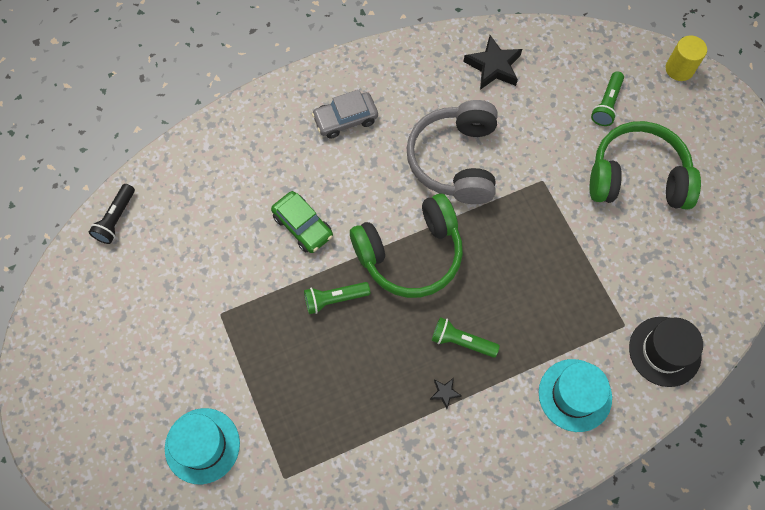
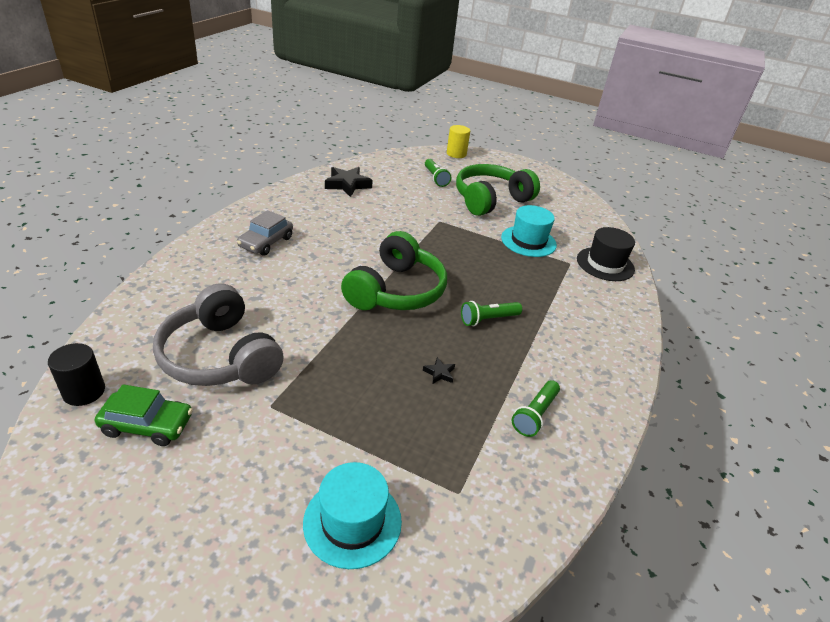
camera: 45 degrees left, 30 degrees down
black flashlight [89,184,135,244] -> black cylinder [48,343,105,406]
green car [271,191,333,253] -> green car moved to [95,384,193,446]
green flashlight [304,282,370,314] -> green flashlight moved to [512,380,560,437]
grey headphones [407,100,497,204] -> grey headphones moved to [153,283,283,386]
black star [430,378,462,409] -> black star moved to [423,357,455,384]
turquoise hat [539,359,612,432] -> turquoise hat moved to [501,205,557,257]

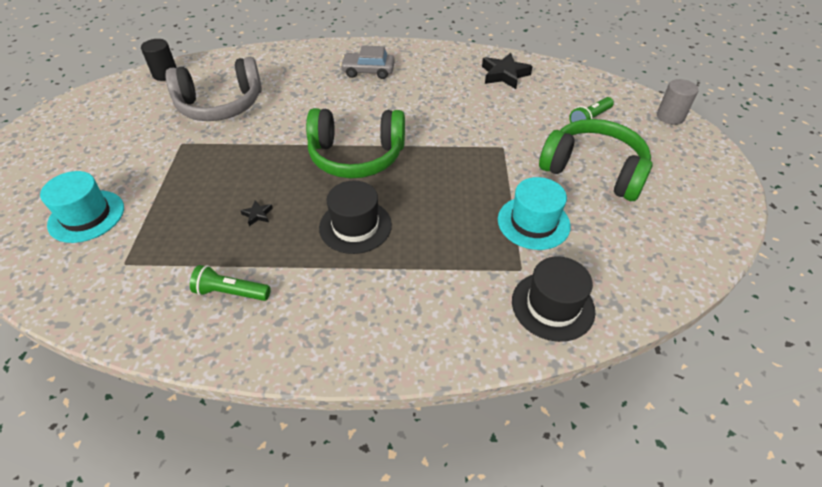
camera: 70 degrees right, 10 degrees up
green car [95,384,193,446] -> none
grey headphones [153,283,283,386] -> grey headphones turned 135 degrees counterclockwise [165,57,262,121]
yellow cylinder [447,125,470,158] -> grey cylinder [657,79,698,125]
green flashlight [461,301,522,326] -> black hat [319,181,392,254]

